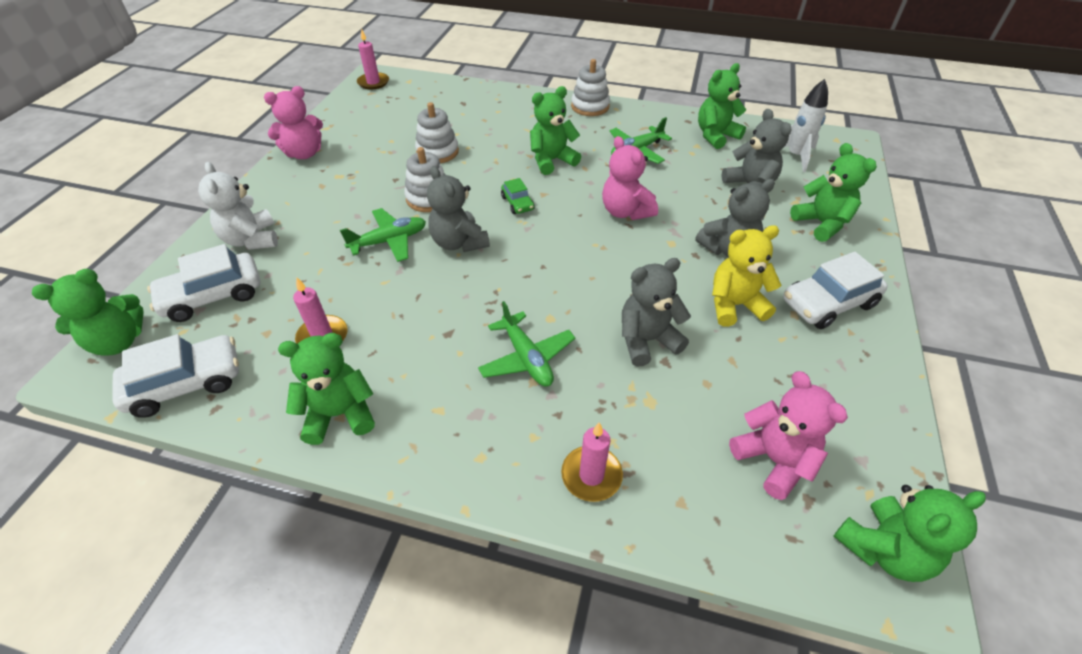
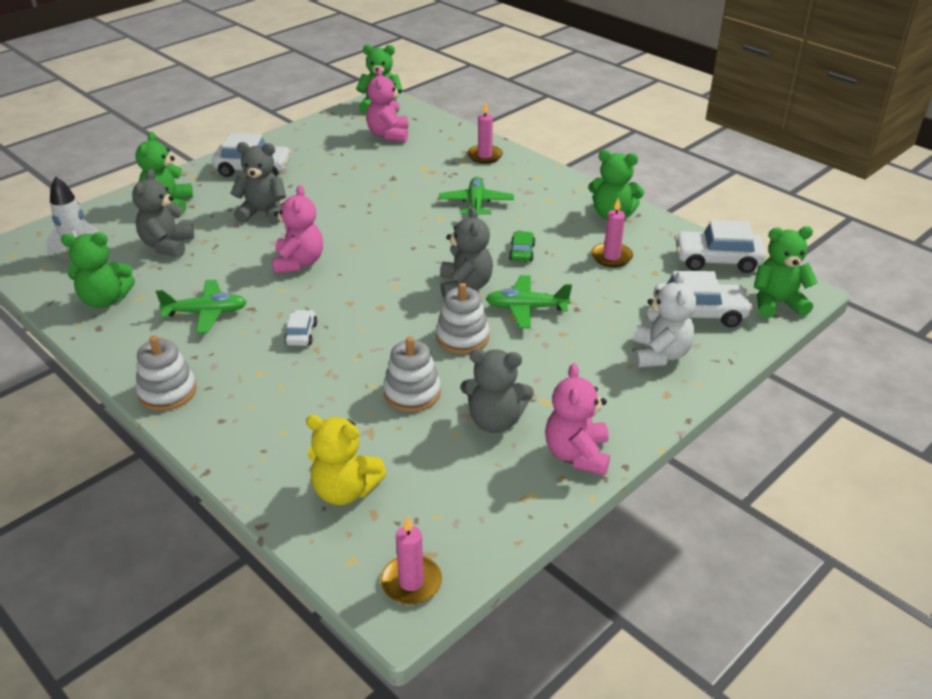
camera: 150 degrees left, 10 degrees down
pink teddy bear [264,86,323,159] -> pink teddy bear turned 90 degrees counterclockwise [545,363,610,475]
green car [501,178,535,214] -> green car moved to [509,231,535,261]
green teddy bear [530,86,581,175] -> white car [284,310,317,346]
grey teddy bear [622,258,691,367] -> grey teddy bear moved to [460,349,534,433]
yellow teddy bear [712,225,781,327] -> yellow teddy bear moved to [306,415,387,505]

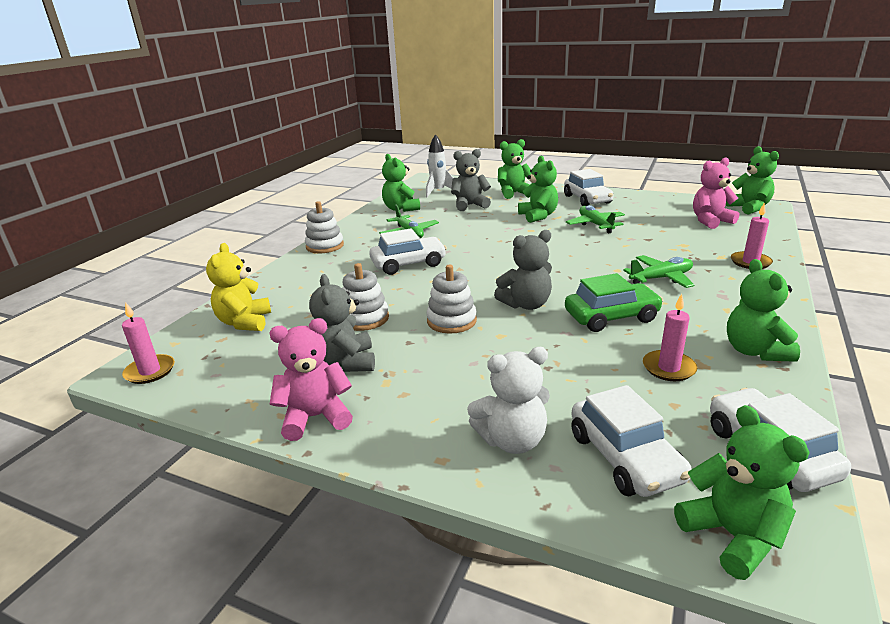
camera: 70 degrees right, 10 degrees down
grey teddy bear [230,142,286,224] -> green teddy bear [518,156,558,223]
pink teddy bear [272,185,323,274] -> none
white car [284,310,317,346] -> white car [369,229,447,275], size x1.87
green plane [486,275,572,328] -> green plane moved to [566,205,625,233]
green car [509,231,535,261] -> green car [565,273,663,332], size x1.87

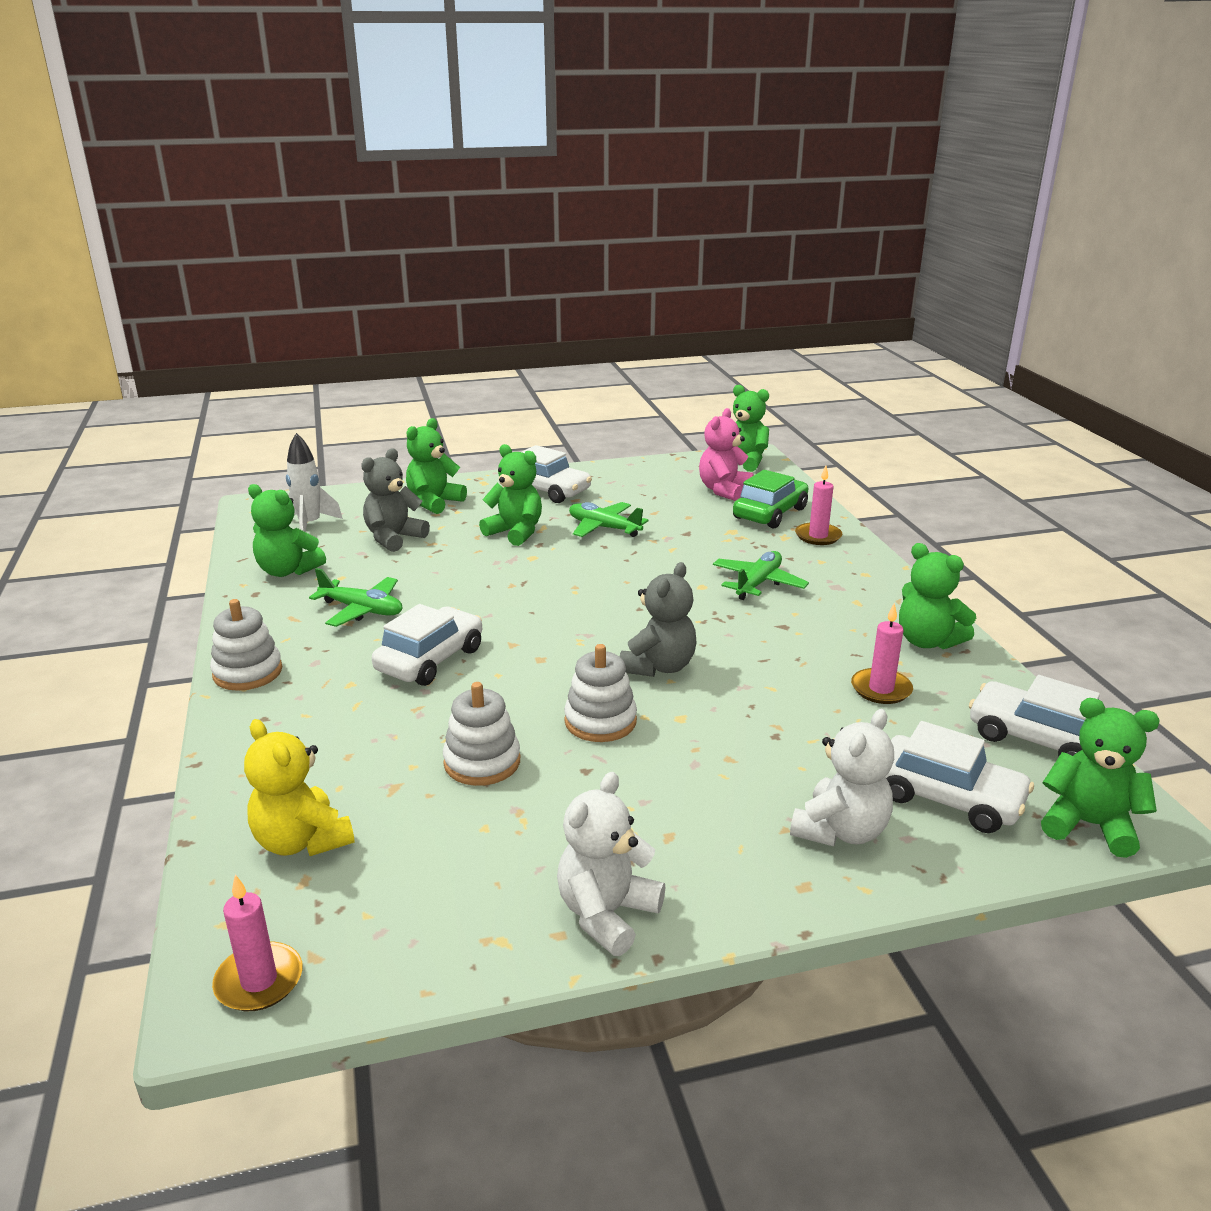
camera: 40 degrees left, 0 degrees up
pink teddy bear [270,318,353,441] -> white teddy bear [557,772,665,956]
grey teddy bear [309,274,375,372] -> none
green car [565,273,663,332] -> green car moved to [733,470,809,529]

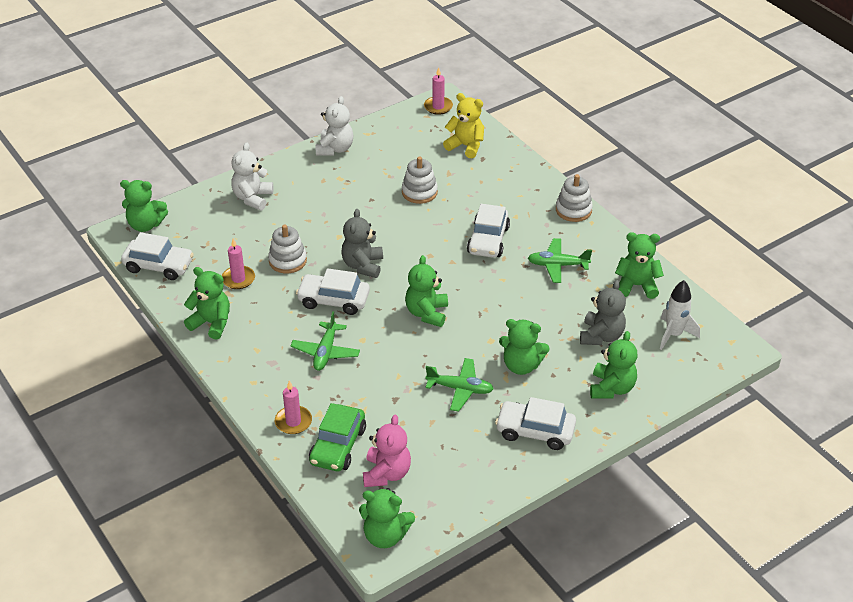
camera: 160 degrees right, 15 degrees up
white stacking toy [564,644,637,742] -> white stacking toy moved to [268,224,307,273]
white car [885,721,1034,833] -> white car moved to [296,268,370,315]
none -> green teddy bear [405,255,448,327]

